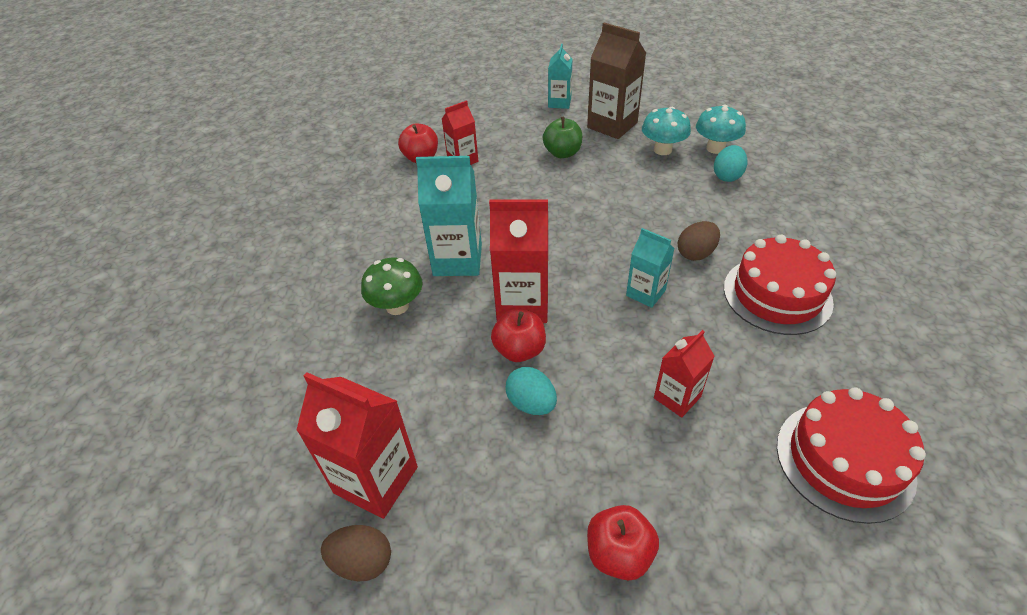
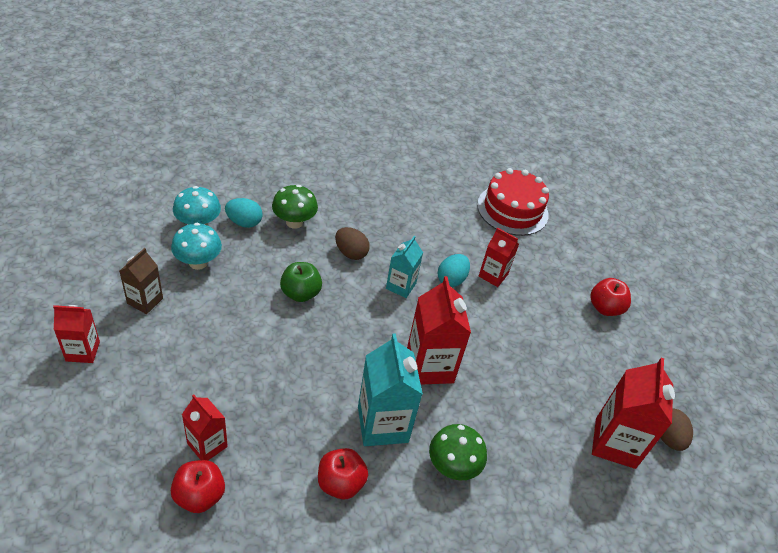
camera: 110 degrees left, 0 degrees up
red apple [491,309,546,362] -> red apple moved to [318,448,368,499]
turquoise egg [505,367,557,415] -> turquoise egg moved to [438,254,470,287]
green apple [543,117,582,158] -> green apple moved to [280,262,322,302]
turquoise carton [548,44,572,109] -> red carton [53,305,100,363]
brown carton [587,23,646,139] -> brown carton [119,248,163,314], size x0.60
red cake [724,235,836,335] -> none
none -> green mushroom [272,185,318,229]

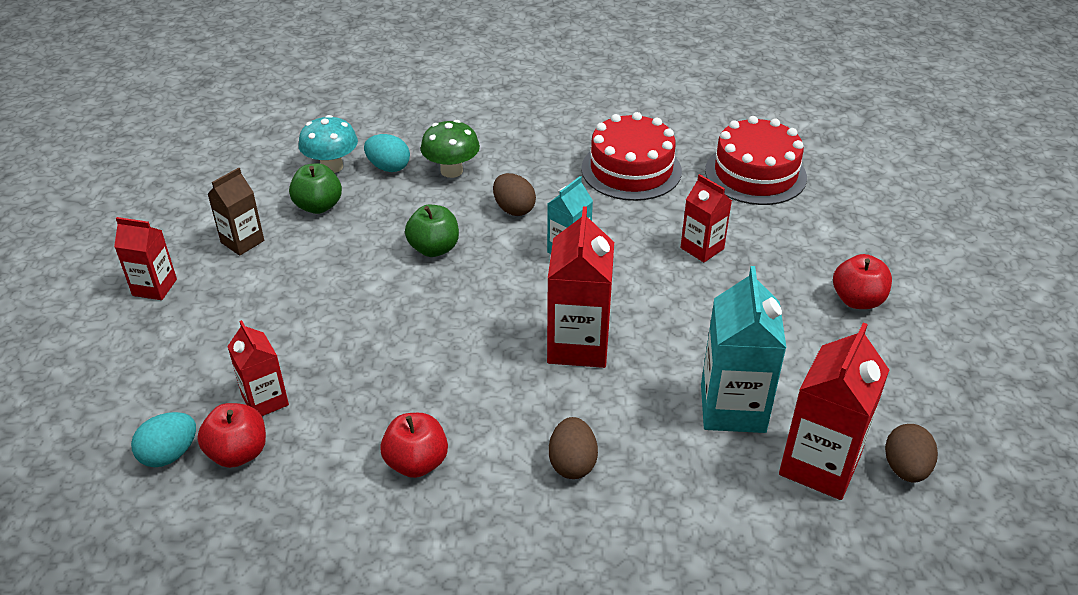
camera: 20 degrees right, 5 degrees down
turquoise mushroom [171,223,222,270] -> green apple [289,163,342,214]
turquoise carton [358,333,423,446] -> turquoise carton moved to [701,266,787,433]
green mushroom [429,424,487,481] -> brown egg [549,417,598,479]
turquoise egg [438,254,470,287] -> turquoise egg moved to [131,412,196,467]
none -> red cake [581,112,682,201]

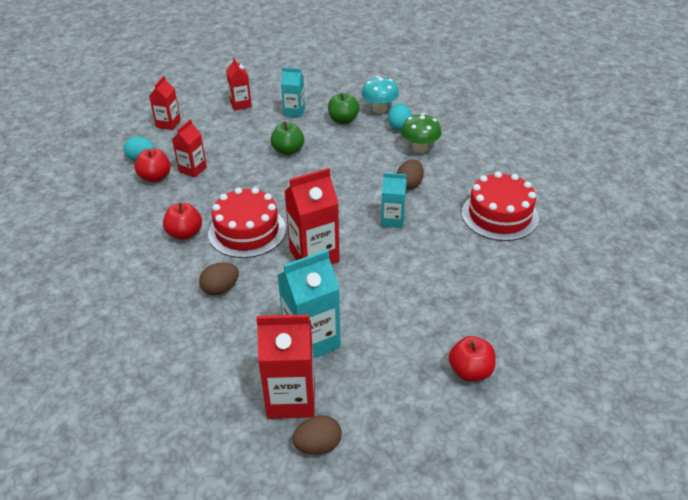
camera: 60 degrees right, 0 degrees up
brown carton [207,167,264,256] -> turquoise carton [281,67,305,117]
green apple [405,205,459,257] -> green apple moved to [271,121,304,155]
red carton [681,174,732,262] -> red carton moved to [149,76,181,130]
red cake [705,116,807,205] -> red cake moved to [208,187,286,258]

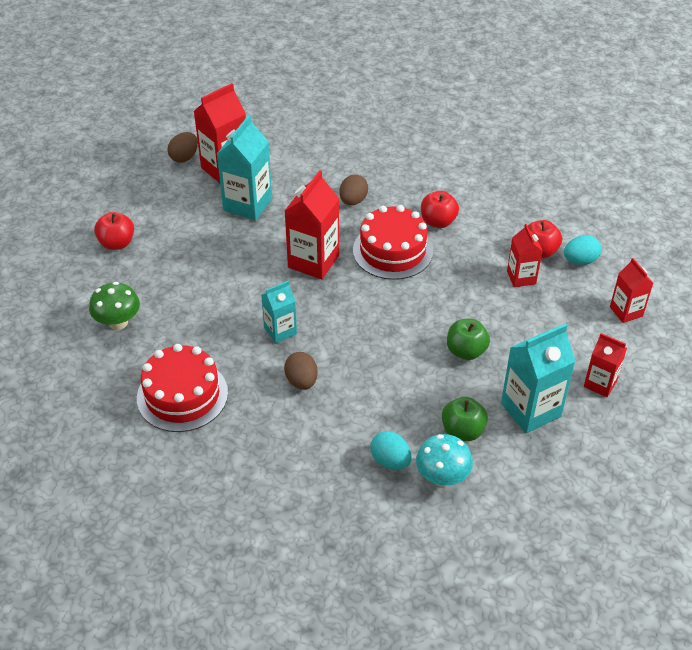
camera: 140 degrees right, 5 degrees up
turquoise carton [281,67,305,117] -> turquoise carton [501,323,576,433], size x1.67
green mushroom [401,113,442,153] -> green mushroom moved to [89,282,140,330]

